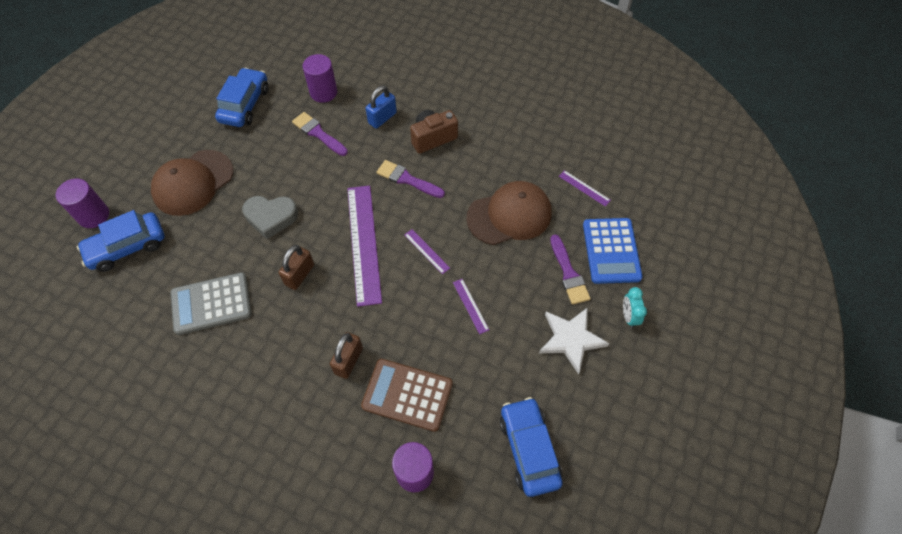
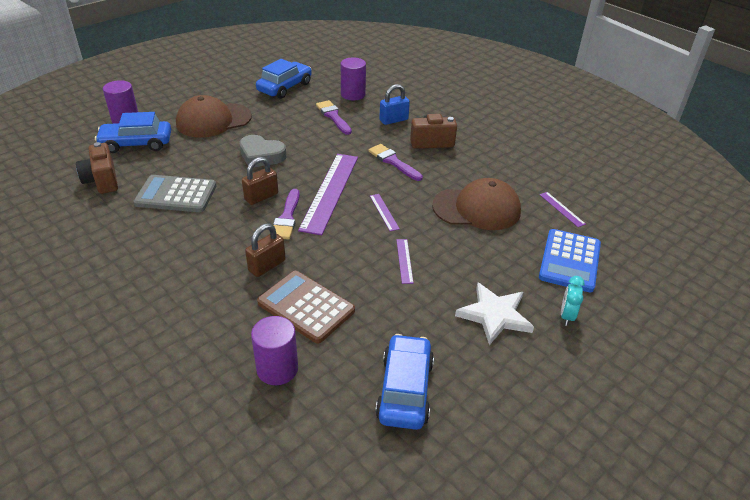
camera: 20 degrees right, 20 degrees down
purple brush [550,234,590,305] -> purple brush moved to [273,189,300,240]
none -> brown camera [76,142,118,194]

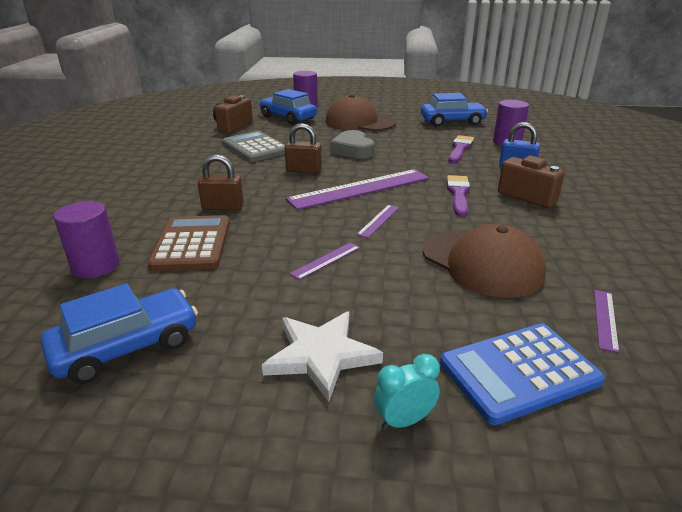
camera: 50 degrees right, 10 degrees down
purple brush [273,189,300,240] -> none

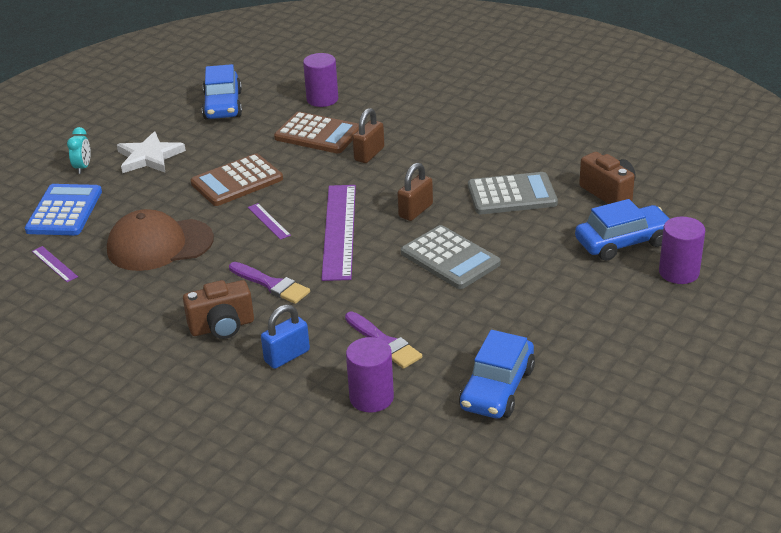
camera: 120 degrees right, 5 degrees up
purple ruler [289,243,360,280] -> brown calculator [191,153,283,206]
brown cap [326,94,396,131] -> none
grey heart [330,130,374,159] -> grey calculator [401,225,501,289]

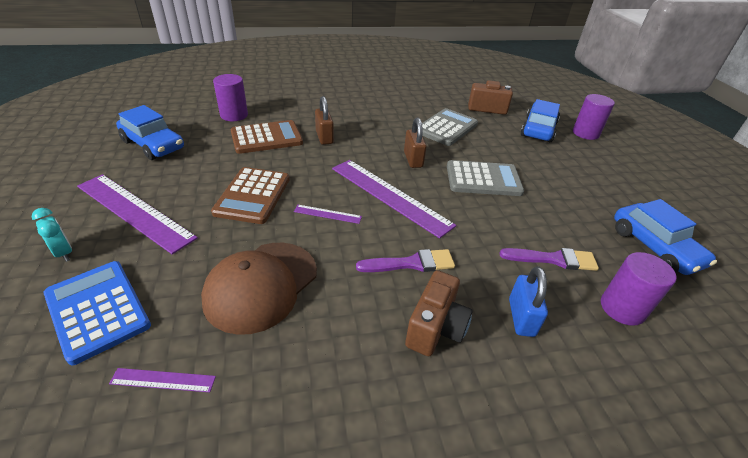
camera: 50 degrees left, 5 degrees up
white star [117,131,186,173] -> purple ruler [77,174,198,254]

